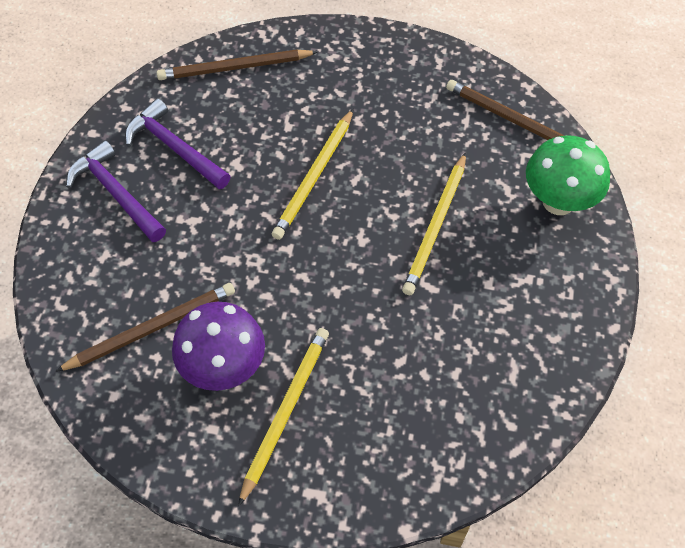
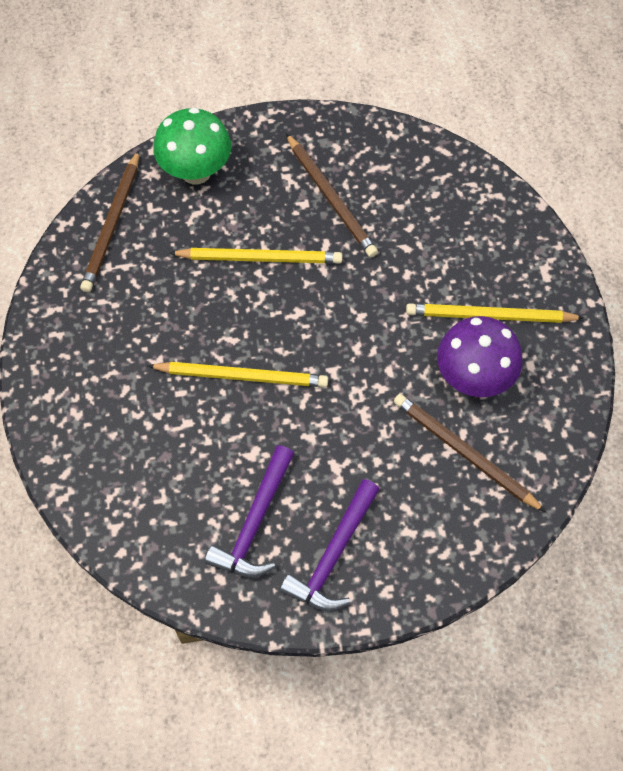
camera: 110 degrees left, 5 degrees up
brown pencil [157,49,317,80] -> brown pencil moved to [286,133,378,257]

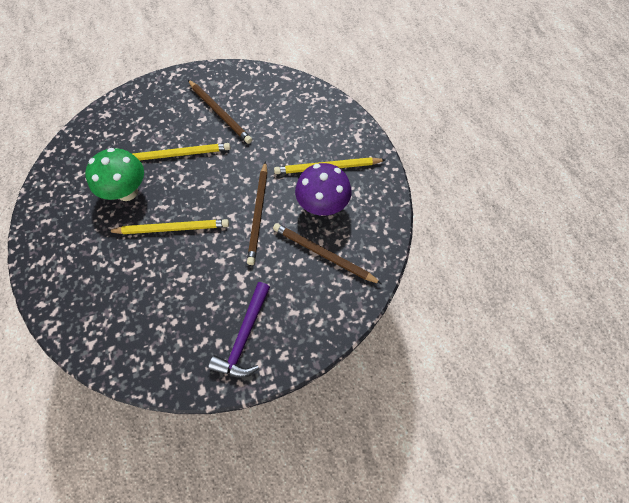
camera: 10 degrees left, 0 degrees up
brown pencil [80,150,139,292] -> brown pencil moved to [247,161,267,265]
green mushroom [153,107,231,184] -> green mushroom moved to [85,148,144,201]
purple hammer [205,445,294,577] -> none

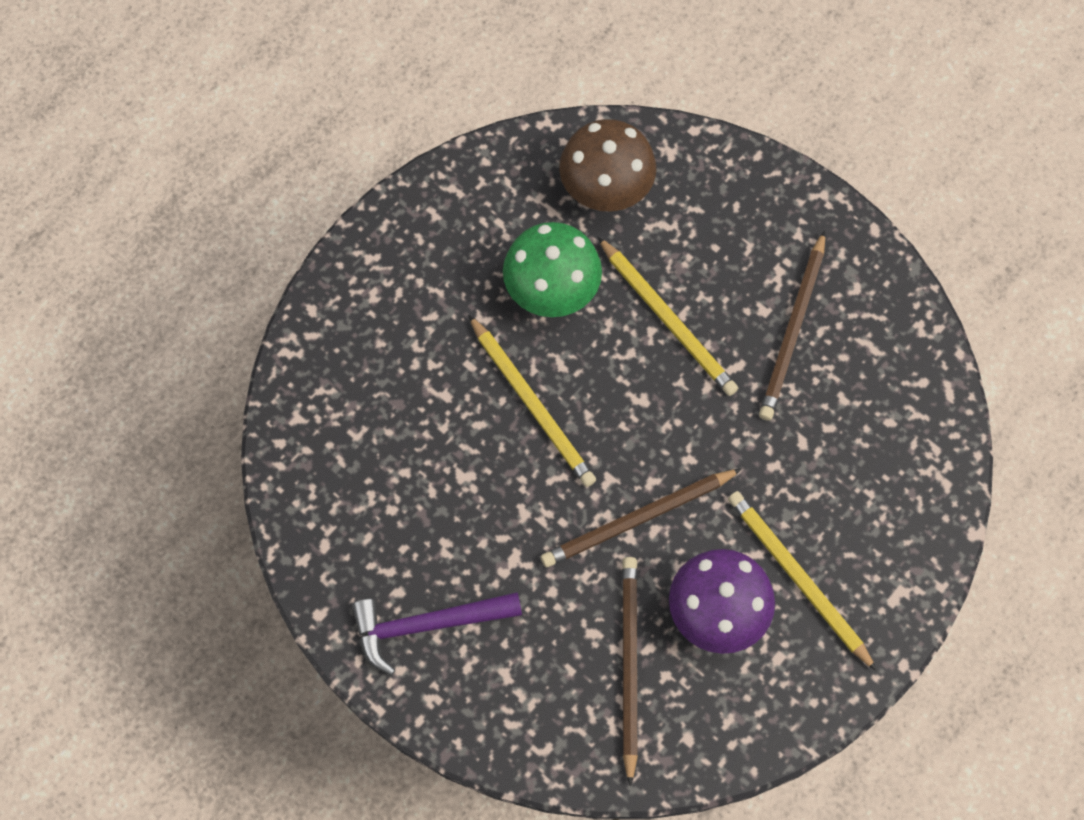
camera: 60 degrees right, 5 degrees up
none -> brown mushroom [559,119,656,212]

